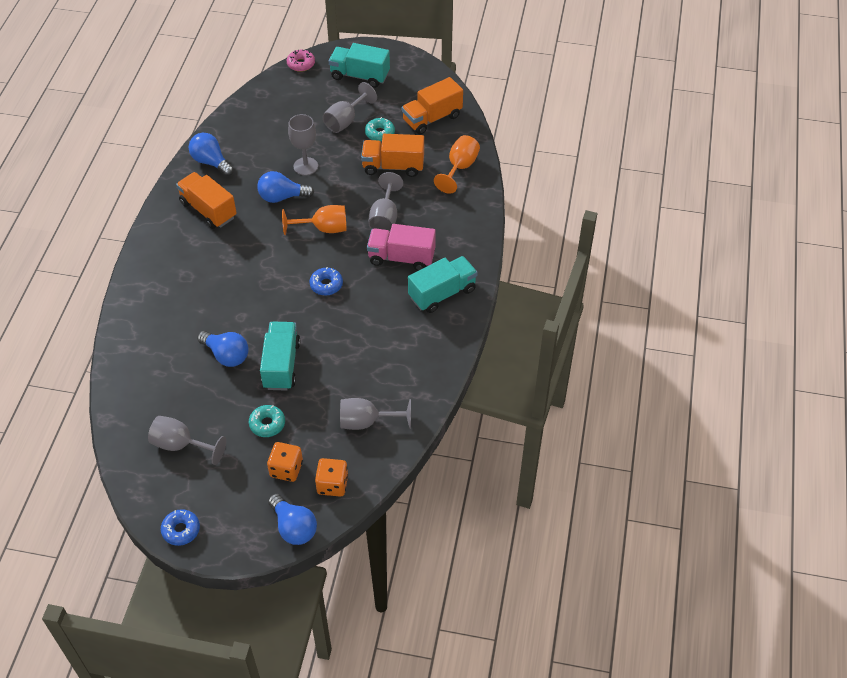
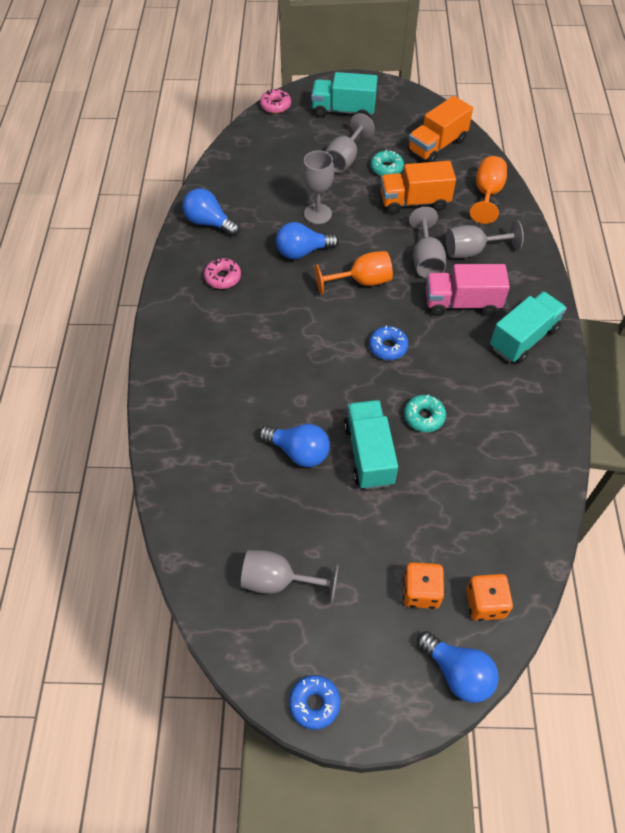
camera: 10 degrees left, 5 degrees up
orange truck [176,172,237,229] -> pink donut [204,258,241,289]
turquoise donut [249,405,285,437] -> turquoise donut moved to [404,395,446,432]
grey goblet [340,398,411,430] -> grey goblet moved to [446,220,524,258]

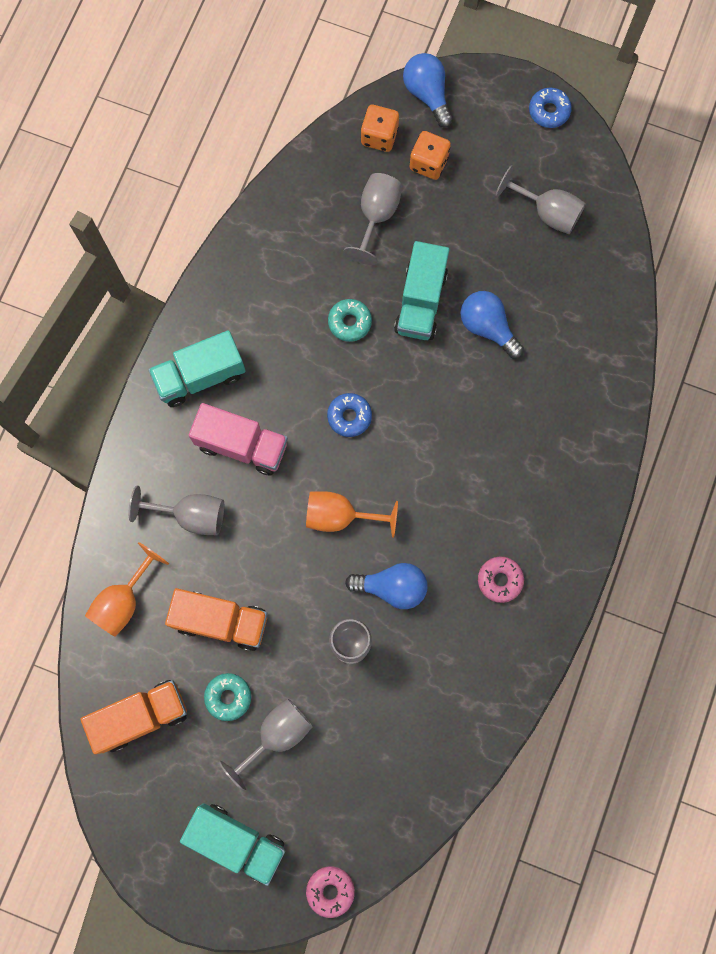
camera: 160 degrees left, 20 degrees up
blue light bulb [183,188,240,236] -> none
grey goblet [409,207,446,278] -> grey goblet moved to [344,173,402,265]

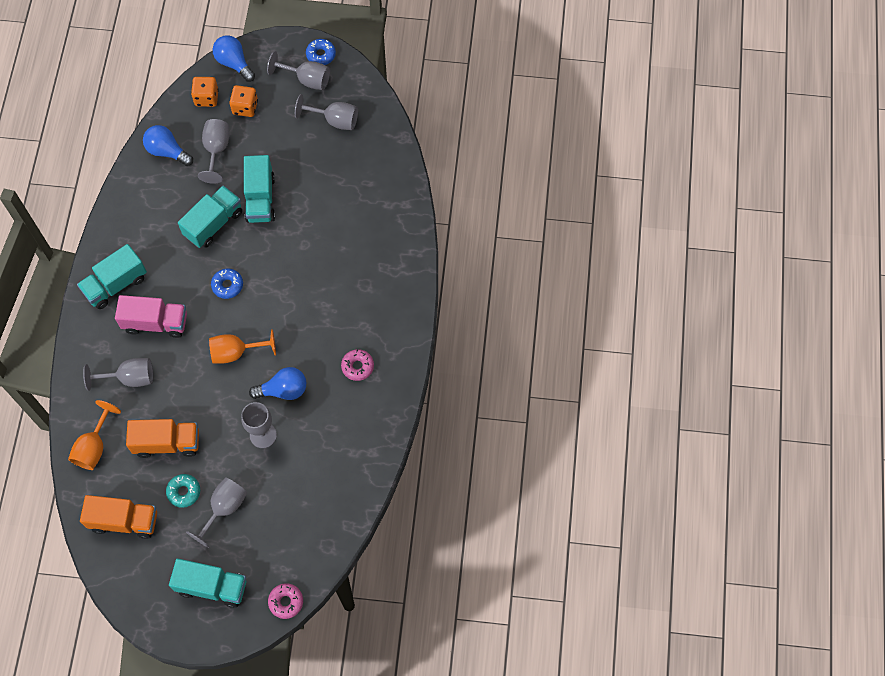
camera: 15 degrees left, 10 degrees down
orange truck [81,680,187,754] -> orange truck turned 45 degrees clockwise [80,495,157,539]
turquoise donut [328,299,372,342] -> turquoise truck [178,185,242,248]
blue light bulb [461,291,524,358] -> blue light bulb moved to [143,125,193,166]
none -> grey goblet [267,51,330,90]

